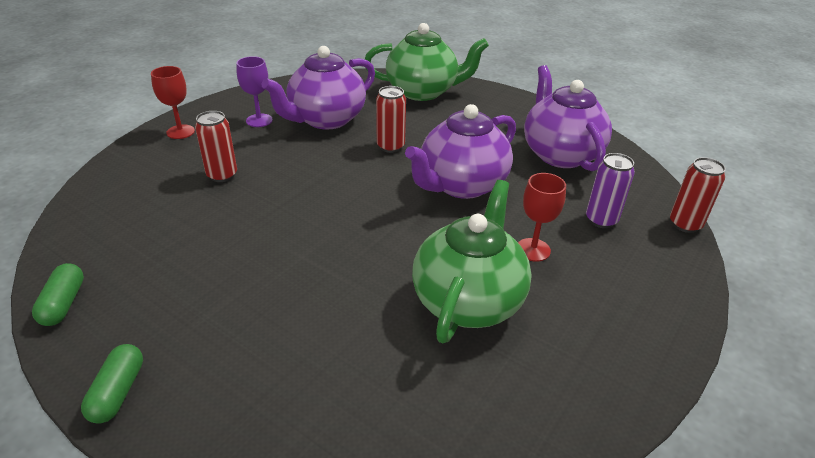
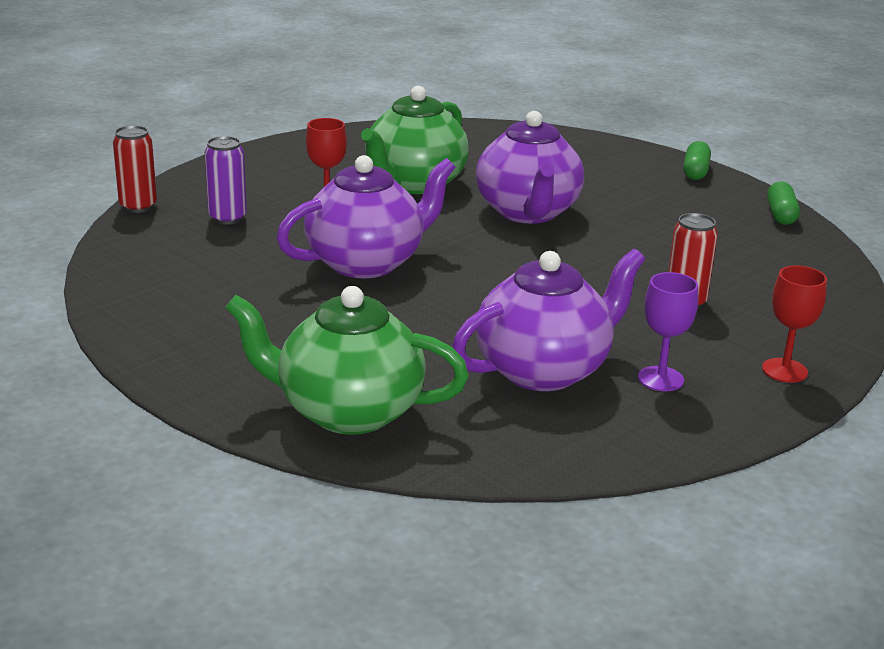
camera: 170 degrees left, 10 degrees down
red can [376,86,406,153] -> none
purple teapot [524,65,612,171] -> purple teapot moved to [476,111,584,224]

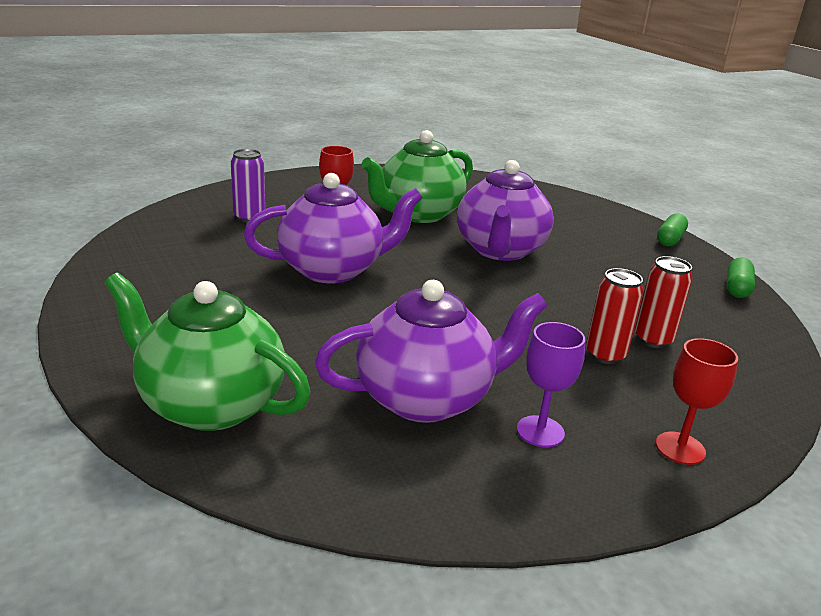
camera: 15 degrees right, 0 degrees up
red can [113,125,157,213] -> red can moved to [635,256,693,348]

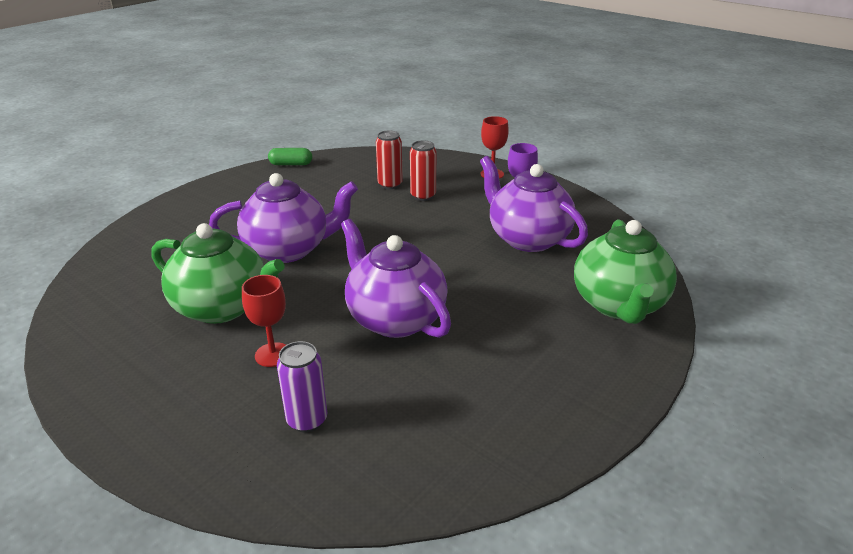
camera: 110 degrees left, 5 degrees up
green capsule [657,213,688,246] -> none

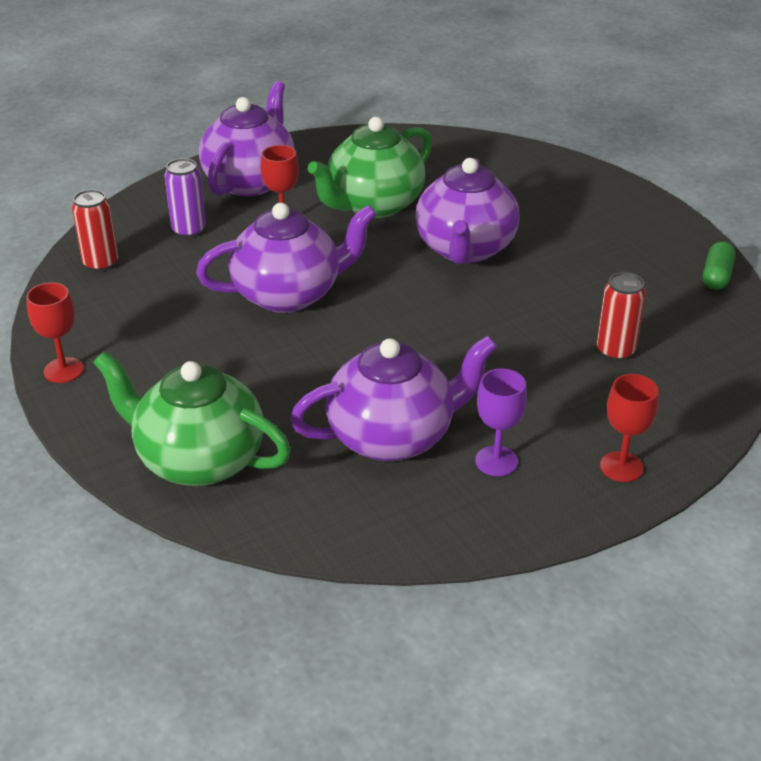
camera: 110 degrees right, 5 degrees up
red can [410,140,436,201] -> red can moved to [72,189,118,272]
none -> red goblet [26,282,84,383]
none -> purple teapot [199,81,295,196]

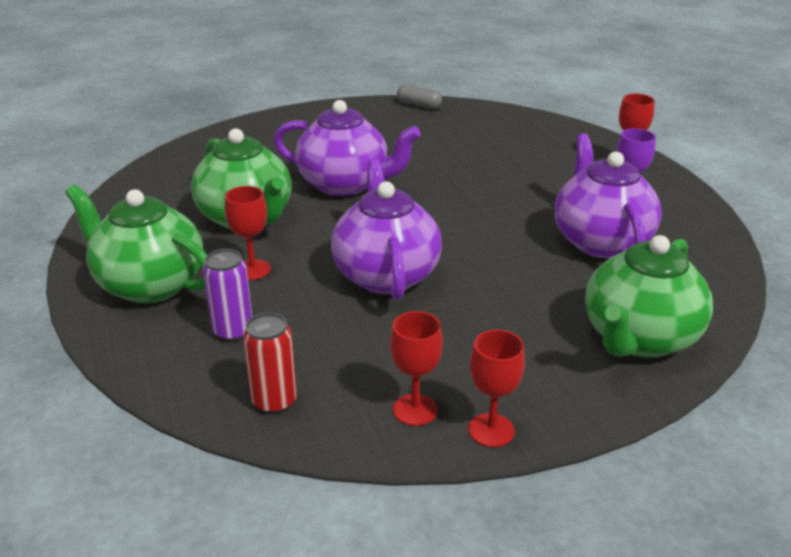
camera: 80 degrees left, 5 degrees down
purple teapot [199,81,295,196] -> green teapot [65,185,207,304]
red can [597,272,646,361] -> none
green capsule [703,241,736,290] -> grey capsule [397,84,442,109]
none -> red goblet [390,311,443,426]

